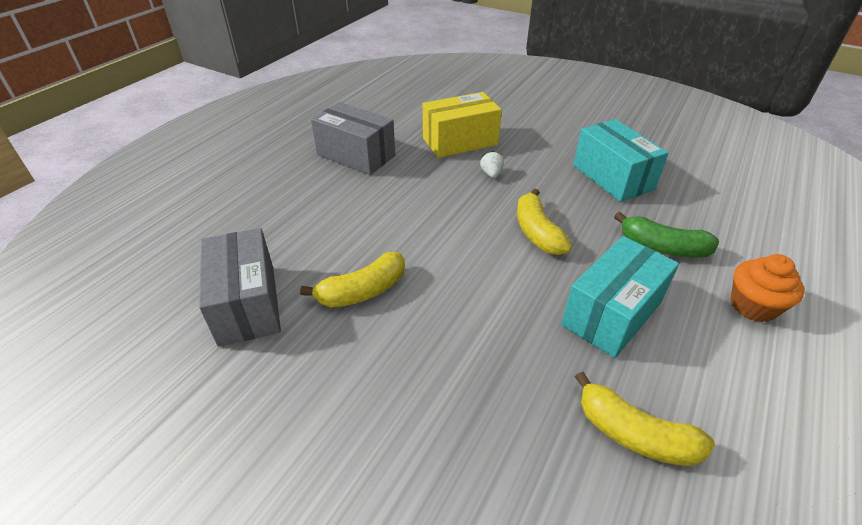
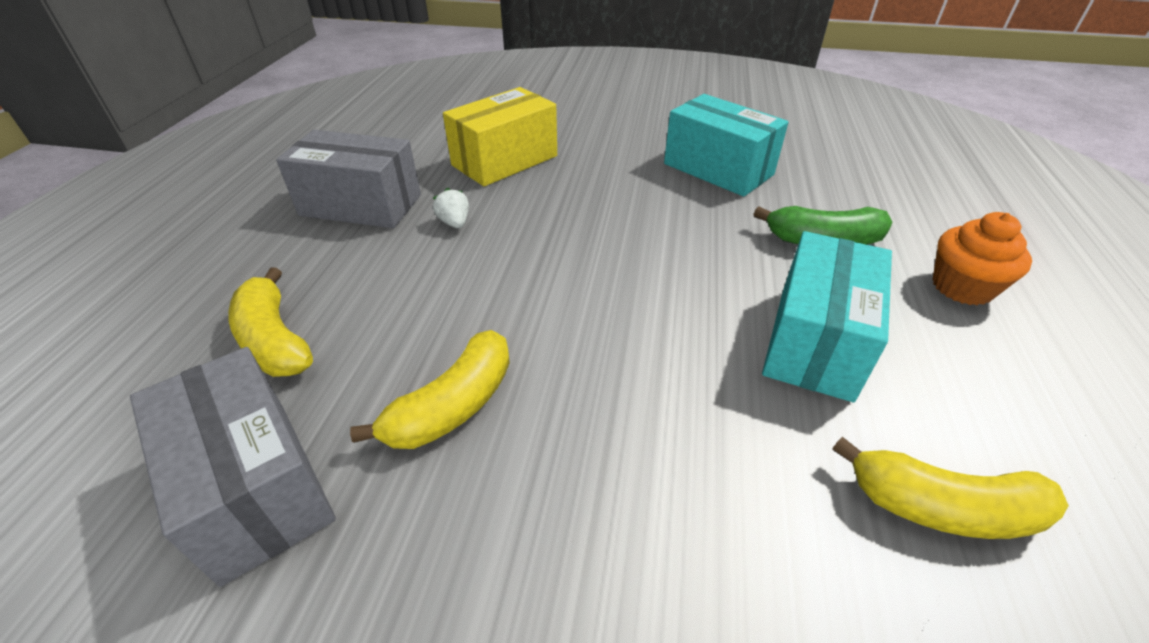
camera: 20 degrees left, 0 degrees up
white strawberry [480,151,504,178] -> white strawberry moved to [433,188,469,228]
yellow banana [517,188,572,255] -> yellow banana moved to [228,267,313,377]

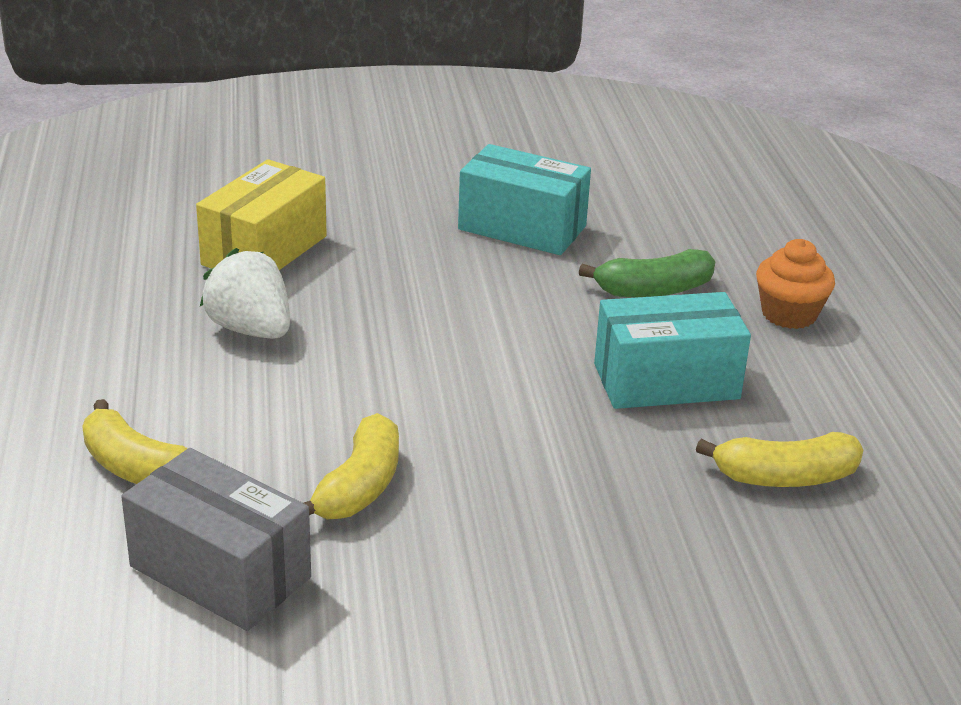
camera: 20 degrees left, 10 degrees down
grey box [276,130,421,228] -> none
white strawberry [433,188,469,228] -> white strawberry [200,248,290,339], size x2.03
turquoise box [762,231,892,402] -> turquoise box turned 75 degrees clockwise [594,292,751,409]

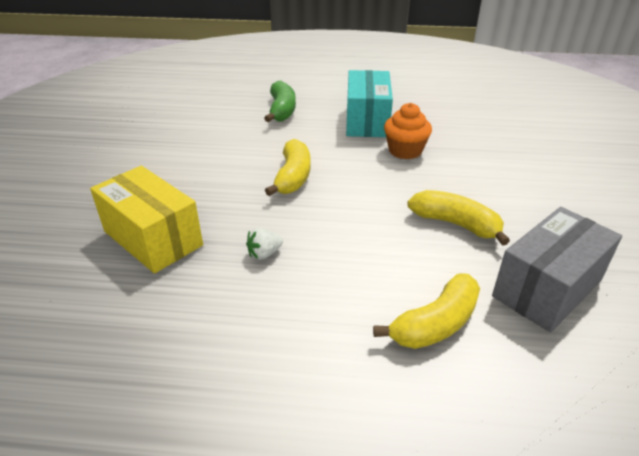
camera: 75 degrees left, 5 degrees up
white strawberry [200,248,290,339] -> white strawberry [246,228,283,260], size x0.49
turquoise box [458,144,591,255] -> none
yellow banana [696,432,863,487] -> yellow banana moved to [265,139,311,196]
orange cupcake [756,239,835,329] -> orange cupcake moved to [384,103,432,159]

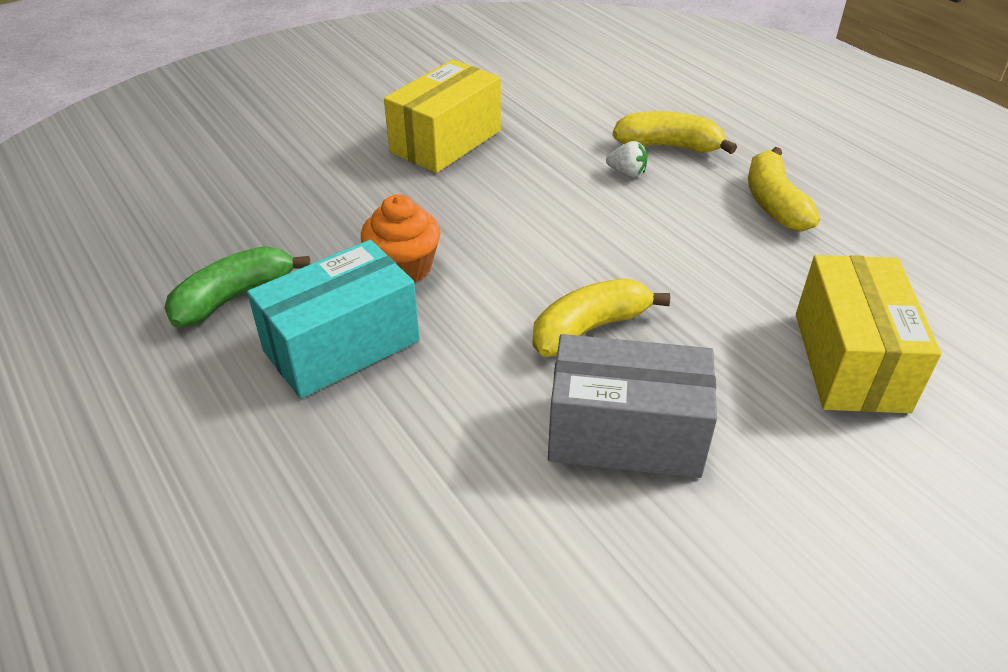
camera: 130 degrees left, 5 degrees up
white strawberry [246,228,283,260] -> white strawberry moved to [606,141,647,177]
green banana [264,81,296,122] -> green banana moved to [164,246,310,327]
yellow banana [407,190,510,246] -> yellow banana moved to [748,147,820,231]
grey box [492,207,622,333] -> grey box moved to [548,334,717,478]
none -> yellow box [384,60,501,173]

